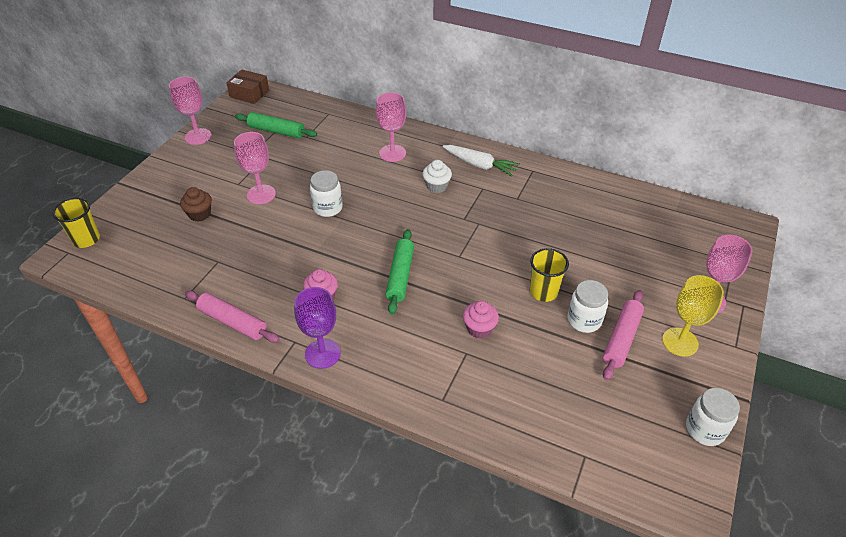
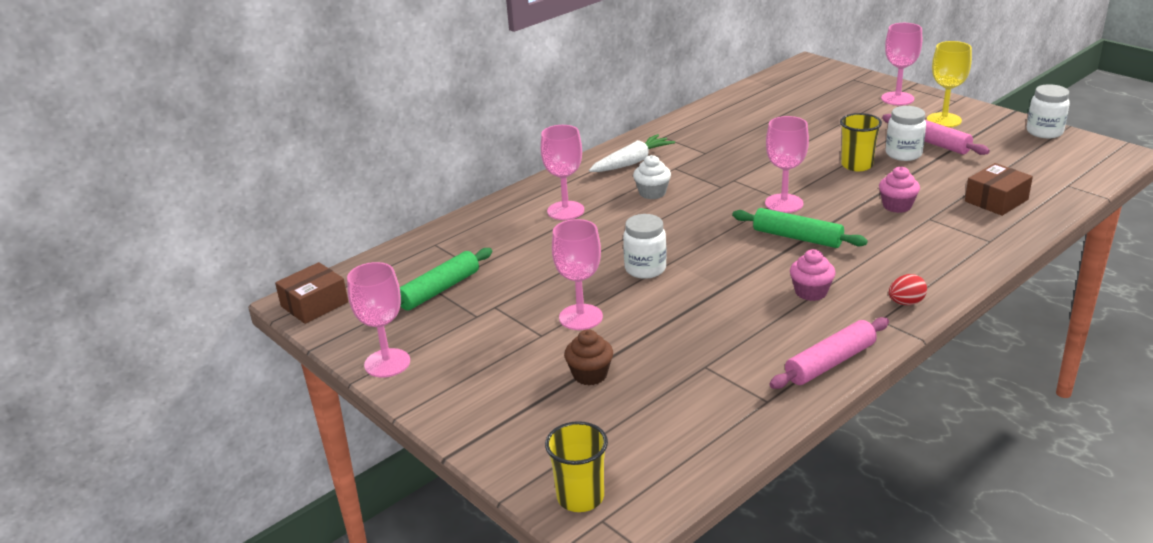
camera: 65 degrees left, 15 degrees down
purple goblet [294,287,341,369] -> red egg [889,274,927,305]
none -> pink goblet [765,116,809,213]
none -> brown box [965,163,1033,216]

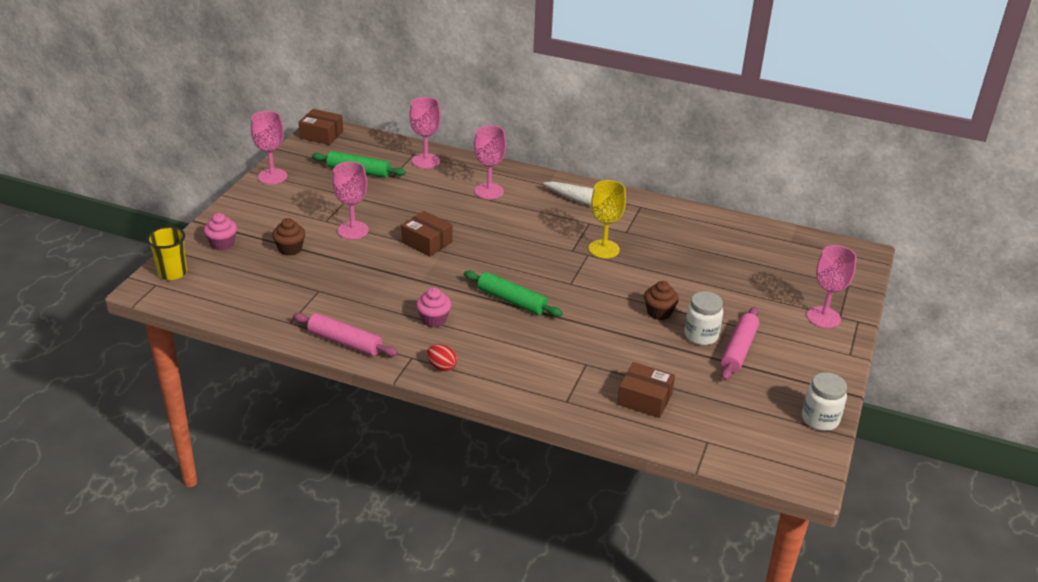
camera: 60 degrees right, 5 degrees up
white jar [623,214,667,279] -> brown box [401,211,452,257]
white cupcake [633,155,671,199] -> none
green rolling pin [732,208,868,248] -> green rolling pin turned 60 degrees counterclockwise [464,271,563,317]
pink goblet [765,116,809,213] -> pink goblet moved to [410,97,441,169]
yellow cup [840,113,882,171] -> brown cupcake [644,281,679,320]
pink cupcake [879,166,920,213] -> pink cupcake moved to [204,213,237,250]
yellow goblet [927,41,972,127] -> yellow goblet moved to [589,180,626,259]

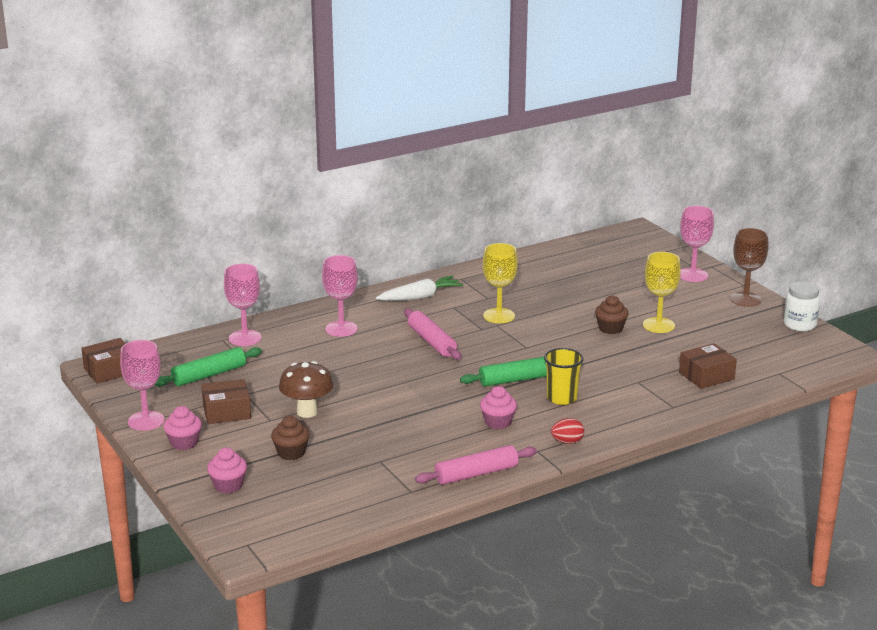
camera: 50 degrees left, 10 degrees down
yellow cup [147,227,187,280] -> yellow cup moved to [544,348,584,405]
pink goblet [333,162,369,239] -> brown mushroom [279,361,333,418]
brown box [401,211,452,257] -> brown box moved to [202,379,251,424]
white jar [684,291,723,345] -> yellow goblet [643,252,681,333]
pink rolling pin [721,307,759,381] -> pink rolling pin moved to [404,309,461,360]
none -> pink cupcake [163,406,202,450]
none -> brown goblet [730,228,769,307]

